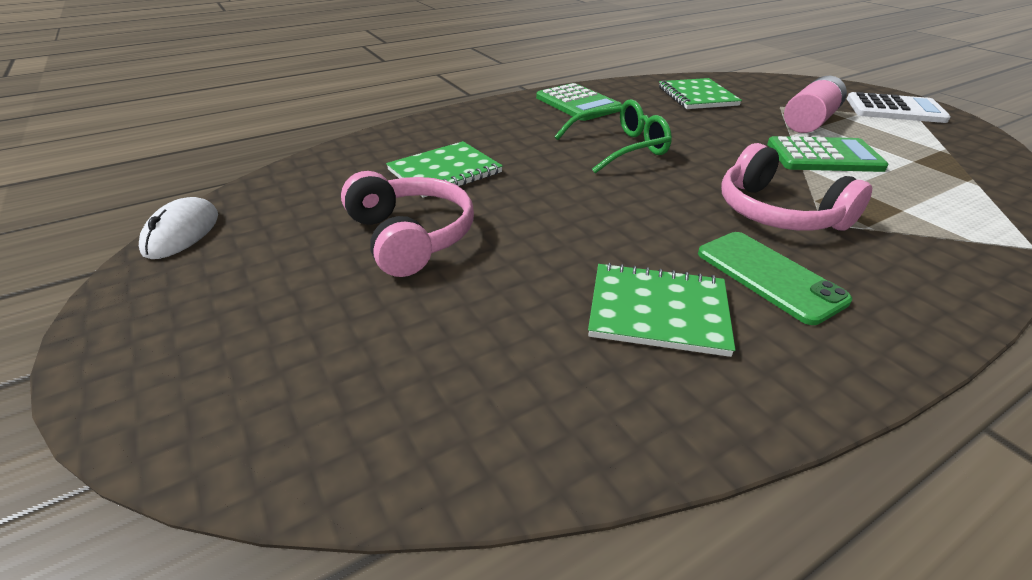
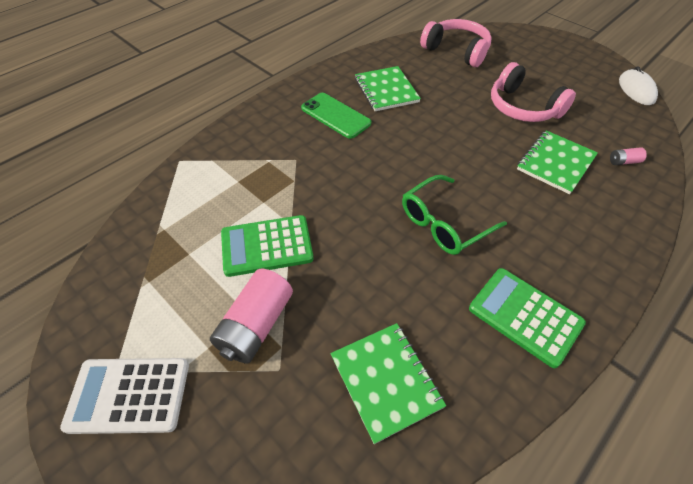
camera: 165 degrees right, 15 degrees up
green notebook [588,263,735,357] -> green notebook turned 75 degrees clockwise [355,66,421,111]
pink headphones [721,143,872,231] -> pink headphones moved to [420,19,492,67]
none -> pink battery [610,147,647,165]

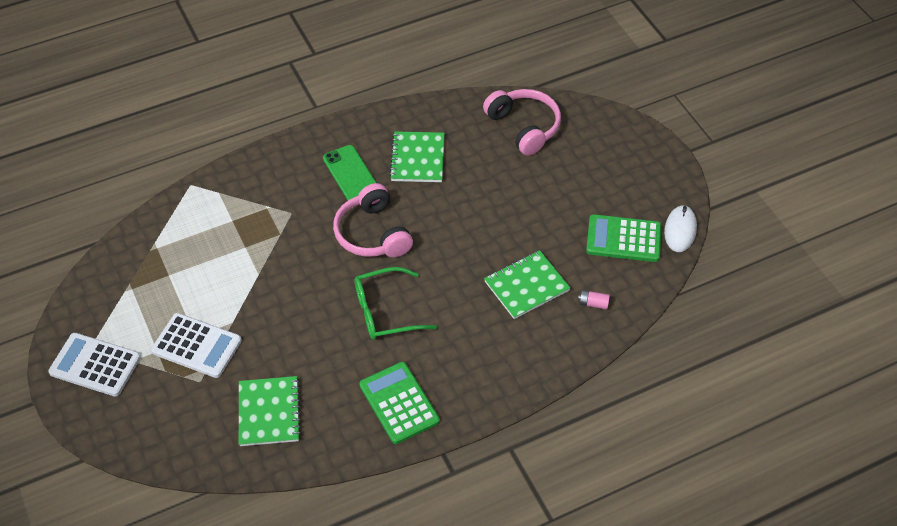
camera: 20 degrees right, 0 degrees up
pink battery [210,269,293,363] -> white calculator [151,313,242,378]
green calculator [221,215,314,277] -> green calculator moved to [586,214,662,262]
pink headphones [491,62,576,122] -> pink headphones moved to [333,183,413,257]

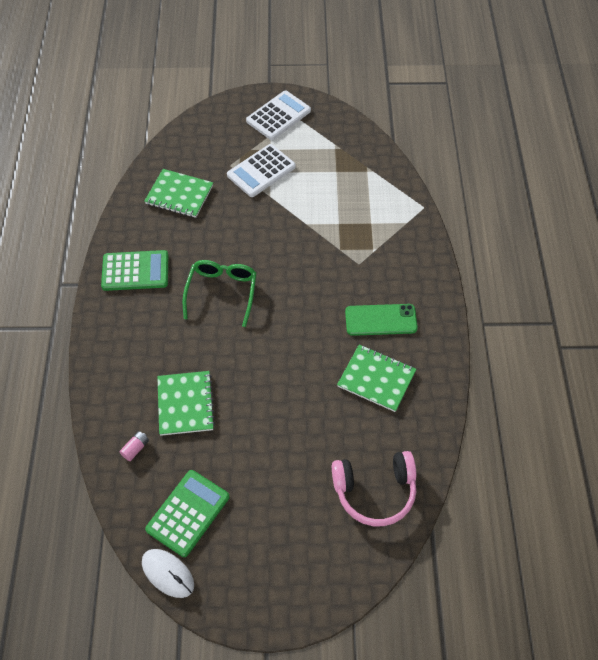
camera: 115 degrees right, 5 degrees up
pink headphones [333,183,413,257] -> none

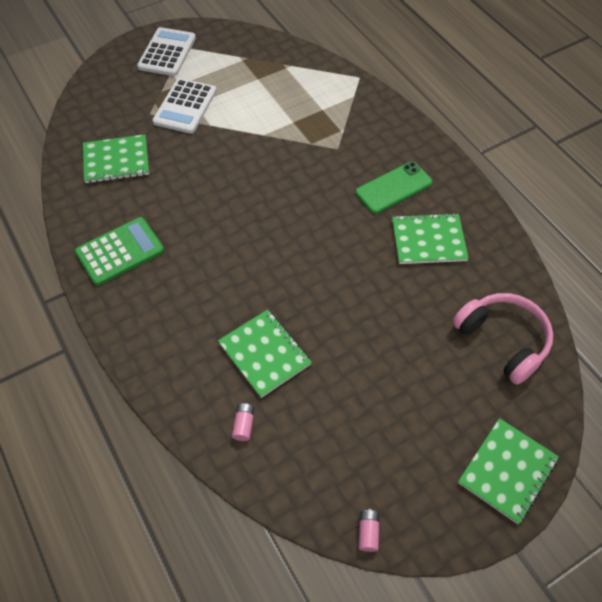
camera: 30 degrees left, 0 degrees up
white mouse [142,549,194,598] -> pink battery [359,509,379,552]
green calculator [145,470,230,557] -> none
green glasses [182,260,257,327] -> none
pink headphones [332,451,417,526] -> pink headphones turned 90 degrees counterclockwise [453,293,553,385]
none -> green notebook [458,418,559,524]

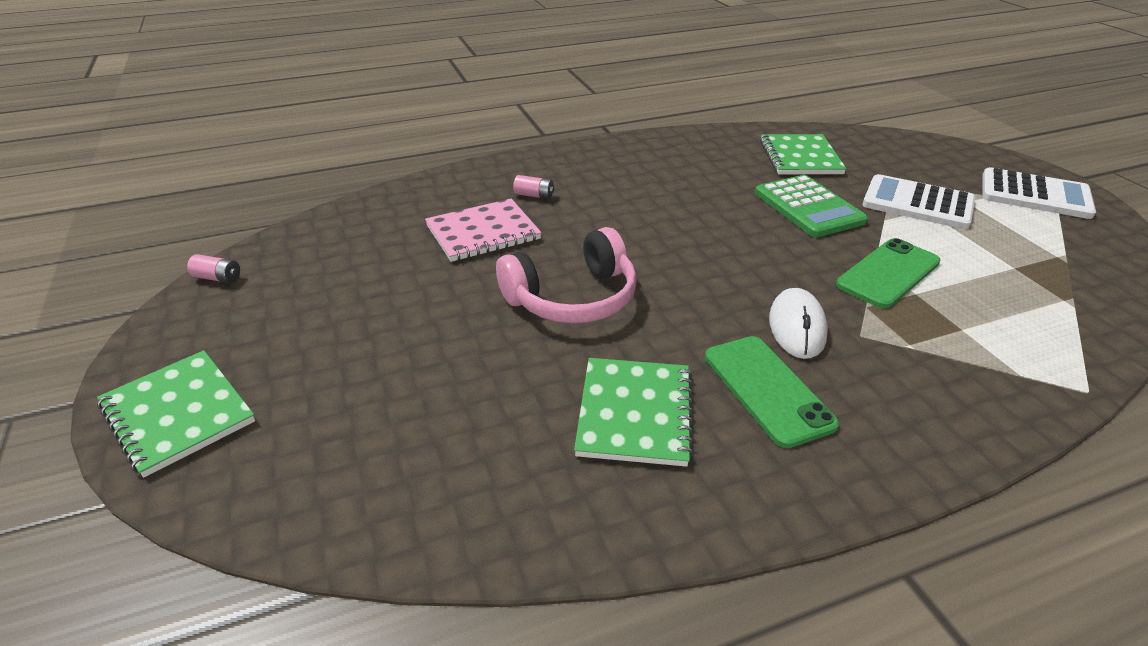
camera: 100 degrees right, 20 degrees down
green calculator [75,217,164,286] -> green calculator moved to [755,175,868,237]
green notebook [218,309,312,398] -> pink notebook [425,199,542,262]
pink battery [232,403,255,441] -> pink battery moved to [513,175,554,199]
pink headphones [453,293,553,385] -> pink headphones moved to [496,227,637,323]
none -> white mouse [769,288,828,359]
none -> green phone [836,238,941,309]

